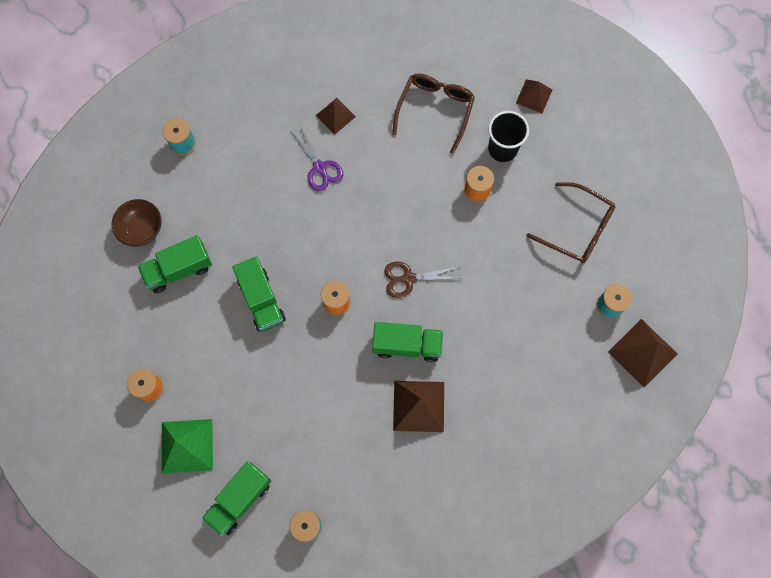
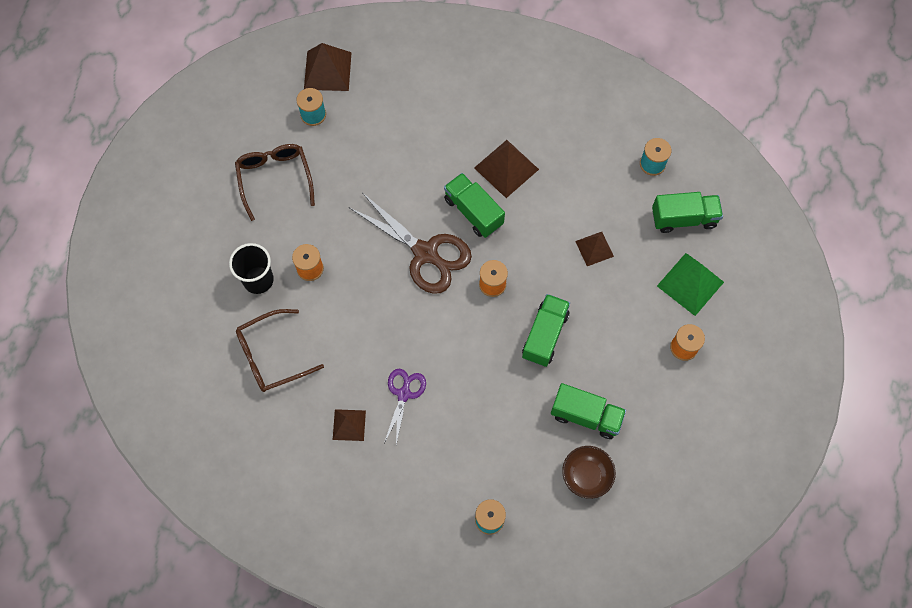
camera: 135 degrees left, 5 degrees down
brown scissors [384,261,461,298] -> brown scissors [350,193,472,294], size x1.79
brown pyramid [516,79,552,113] -> brown pyramid moved to [575,232,614,266]

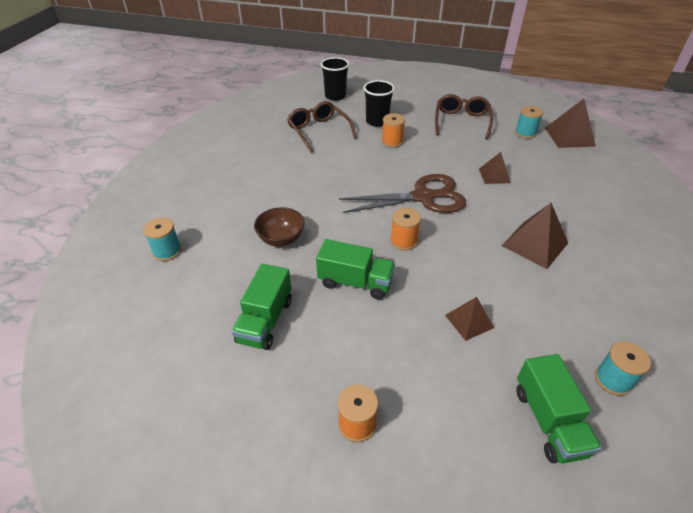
camera: 85 degrees right, 25 degrees down
brown glasses [235,144,315,221] -> brown glasses turned 60 degrees counterclockwise [435,94,493,140]
brown pyramid [333,409,366,441] -> brown pyramid moved to [479,152,511,184]
brown scissors [350,193,472,294] -> brown scissors turned 135 degrees counterclockwise [339,174,466,213]
purple scissors [384,369,426,445] -> none
green truck [444,173,505,238] -> none
brown bowl [562,446,616,499] -> brown bowl moved to [254,207,305,247]
green pyramid [657,253,724,316] -> none
none -> black cup [321,57,349,101]

